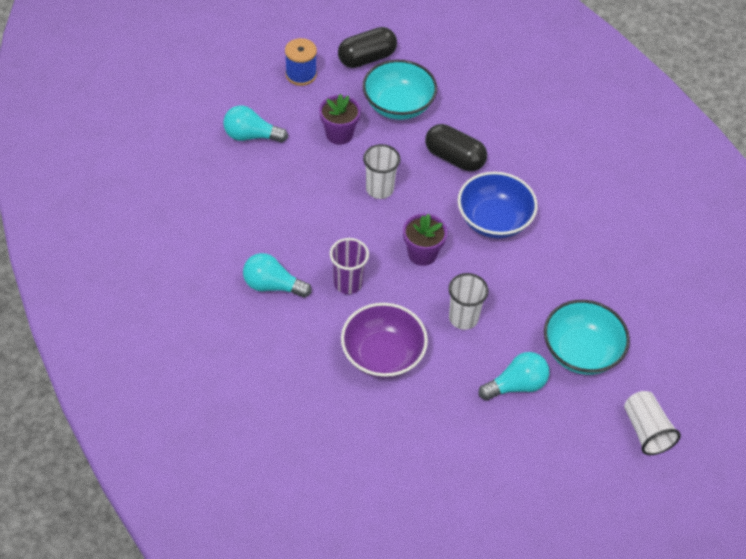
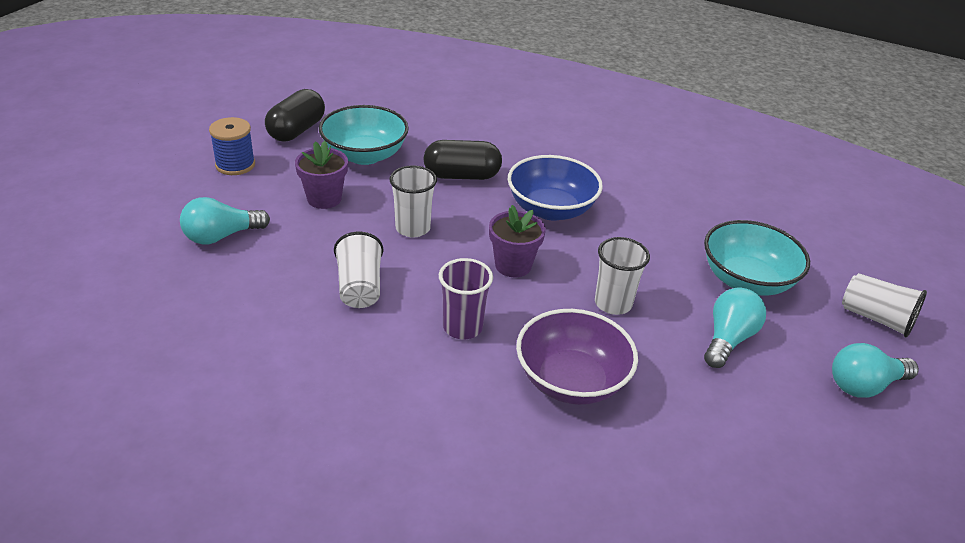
camera: 35 degrees left, 15 degrees down
turquoise light bulb [243,253,312,298] -> turquoise light bulb moved to [832,343,919,398]
none -> white cup [334,231,383,308]

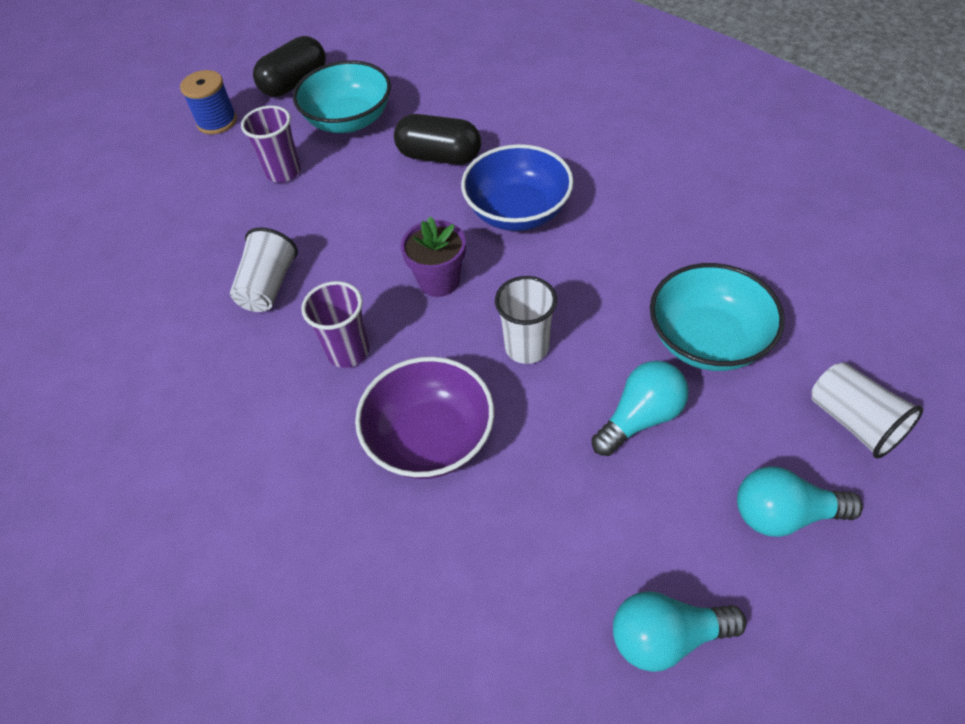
camera: 25 degrees right, 15 degrees up
turquoise light bulb [180,197,270,244] -> turquoise light bulb moved to [613,591,747,672]
purple flower pot [295,141,348,209] -> purple cup [241,105,301,183]
white cup [389,166,437,237] -> none

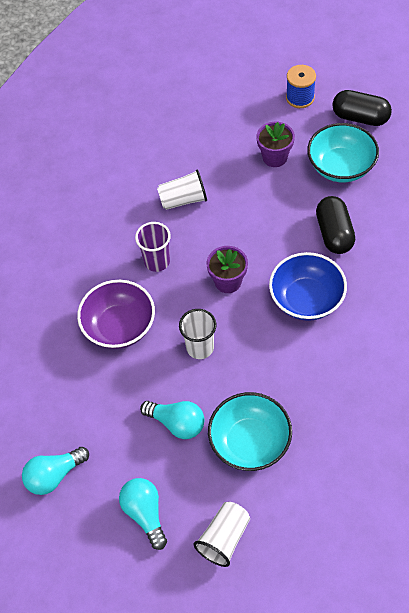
camera: 65 degrees right, 5 degrees up
purple cup [241,105,301,183] -> purple flower pot [256,122,295,167]
turquoise light bulb [613,591,747,672] -> turquoise light bulb turned 90 degrees counterclockwise [22,447,89,495]

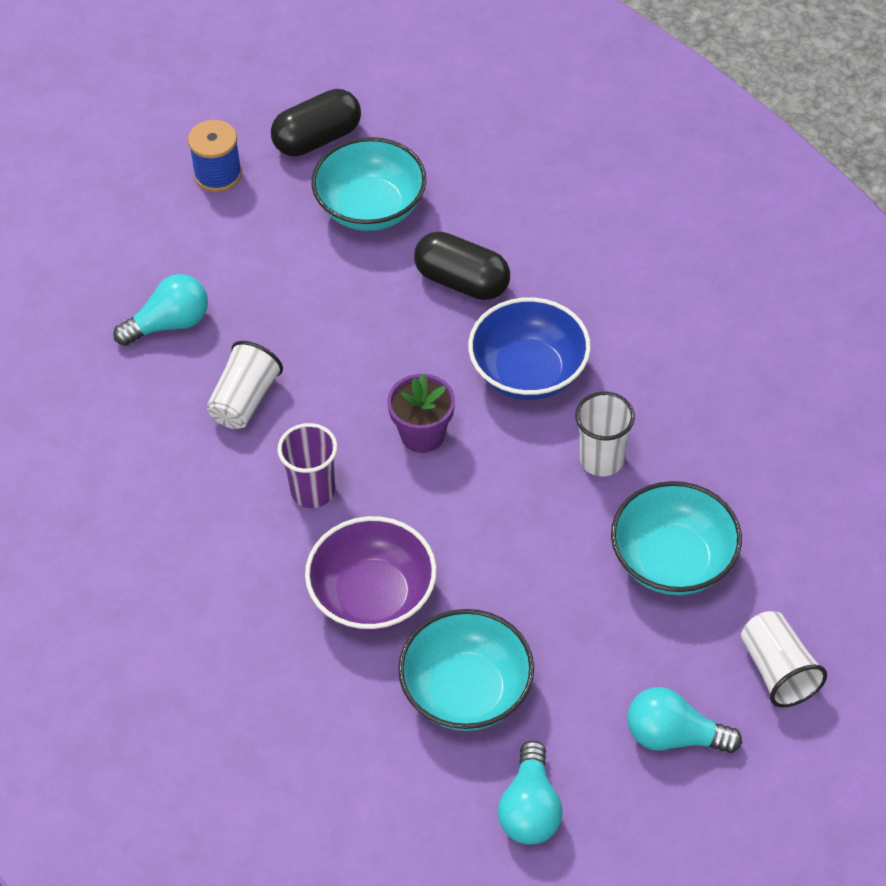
camera: 55 degrees left, 5 degrees down
turquoise light bulb [140,401,205,439] -> turquoise light bulb moved to [113,274,208,346]
white cup [179,309,217,359] -> white cup moved to [575,392,635,476]
purple flower pot [256,122,295,167] -> none
none -> turquoise bowl [398,609,534,731]

